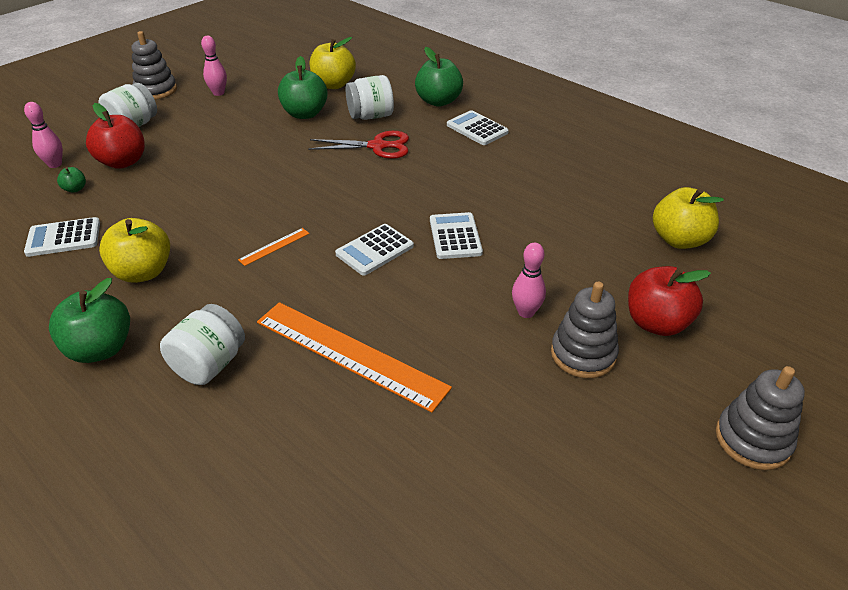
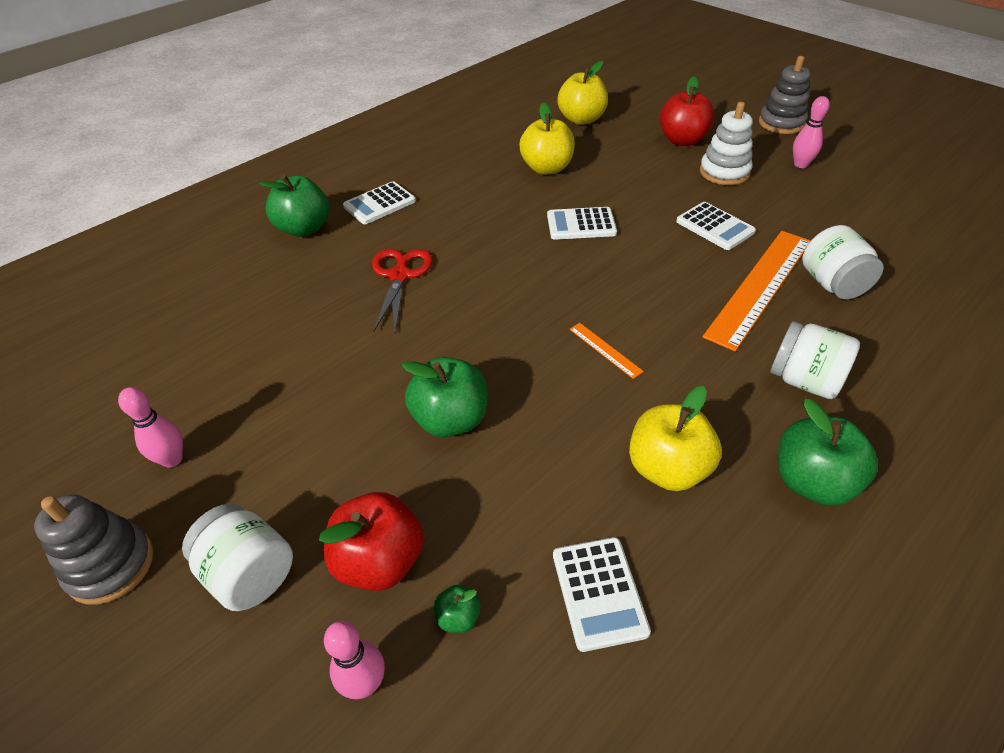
camera: 85 degrees left, 5 degrees up
green apple [278,56,328,119] -> green apple moved to [402,357,487,437]
yellow apple [310,37,356,89] -> yellow apple moved to [519,102,575,175]
white calculator [335,224,414,276] -> white calculator moved to [676,202,756,250]
white jar [346,75,394,120] -> white jar moved to [802,225,884,299]
pink bowling pin [512,243,546,318] -> pink bowling pin moved to [793,96,830,168]
grey stacking toy [551,282,619,378] -> white stacking toy [700,102,753,185]

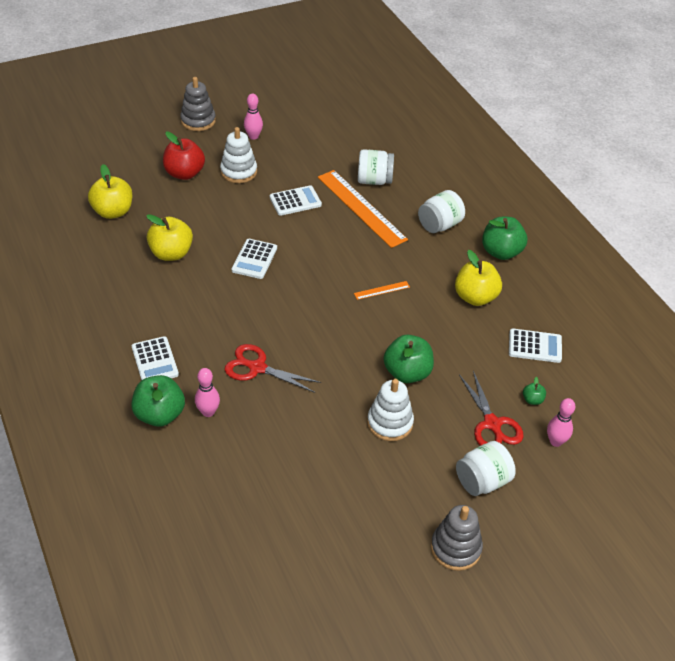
camera: 75 degrees left, 0 degrees up
pink bowling pin [118,387,183,468] -> pink bowling pin moved to [195,368,220,417]
red apple [319,492,424,591] -> red scissors [459,371,524,446]
none -> white stacking toy [367,379,414,441]

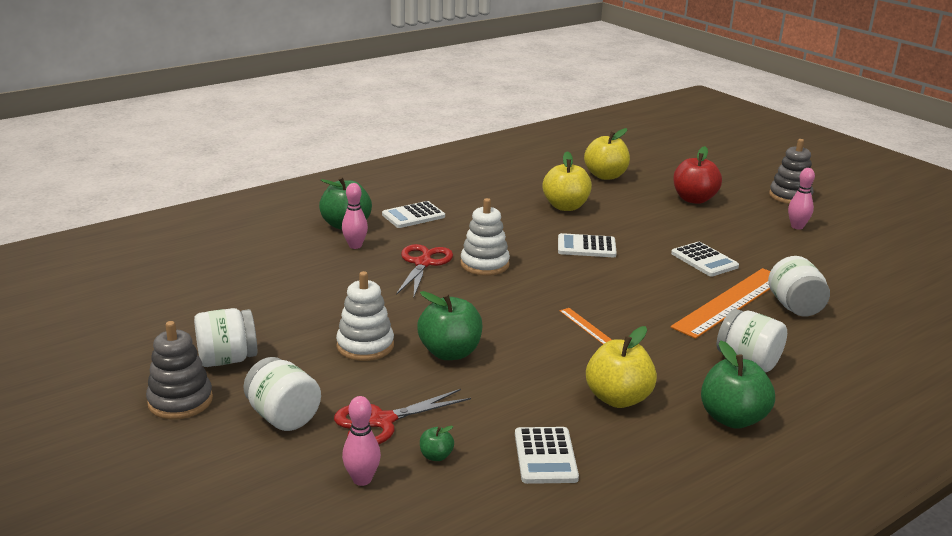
camera: 80 degrees right, 20 degrees down
white stacking toy [220,127,257,183] -> white stacking toy moved to [460,198,510,276]
none -> white jar [194,308,257,367]

